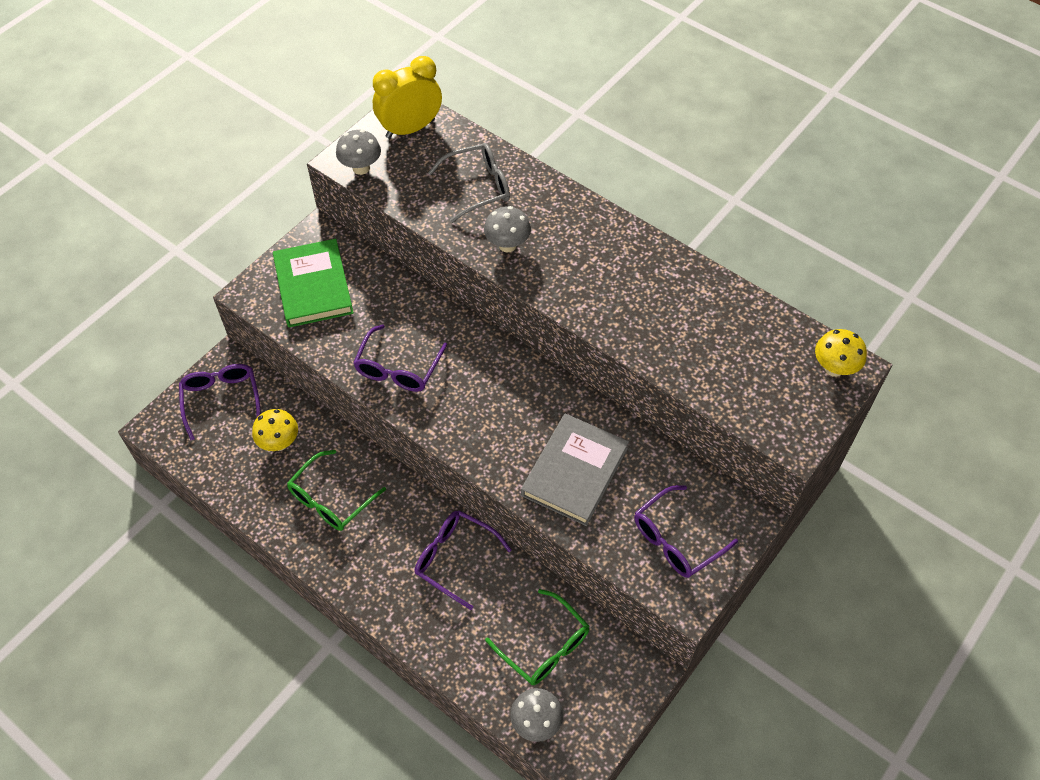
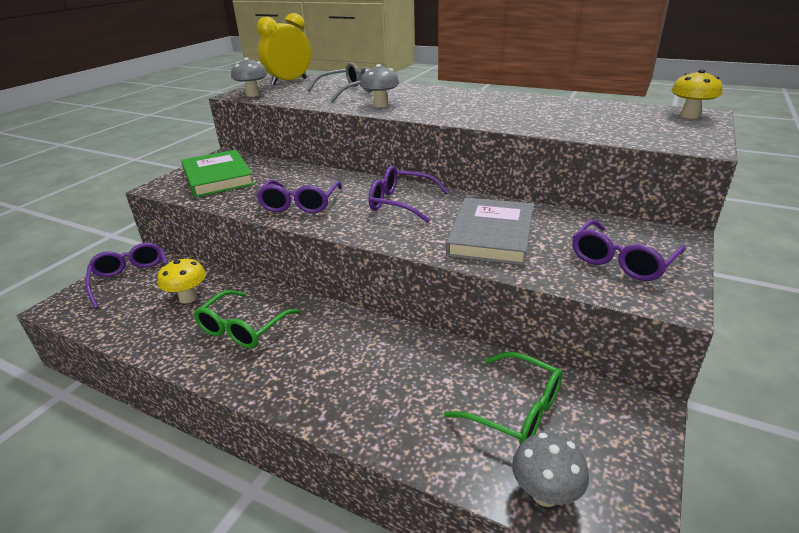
camera: 10 degrees left, 25 degrees down
purple glasses [415,510,512,610] -> purple glasses moved to [369,166,449,223]

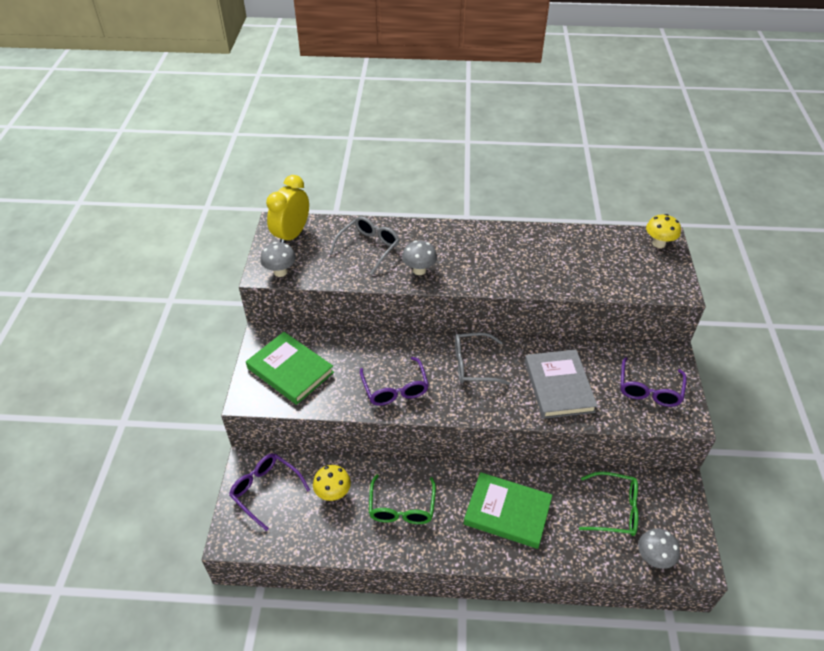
camera: 25 degrees left, 15 degrees up
purple glasses [369,166,449,223] -> grey glasses [455,332,510,385]
none -> green book [464,472,552,549]

